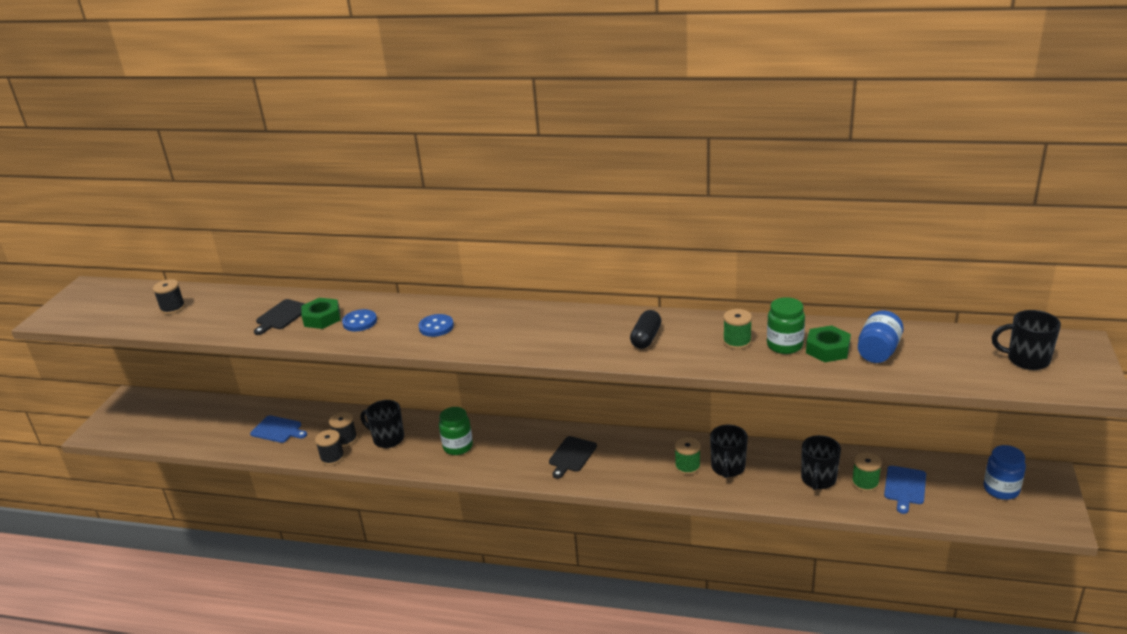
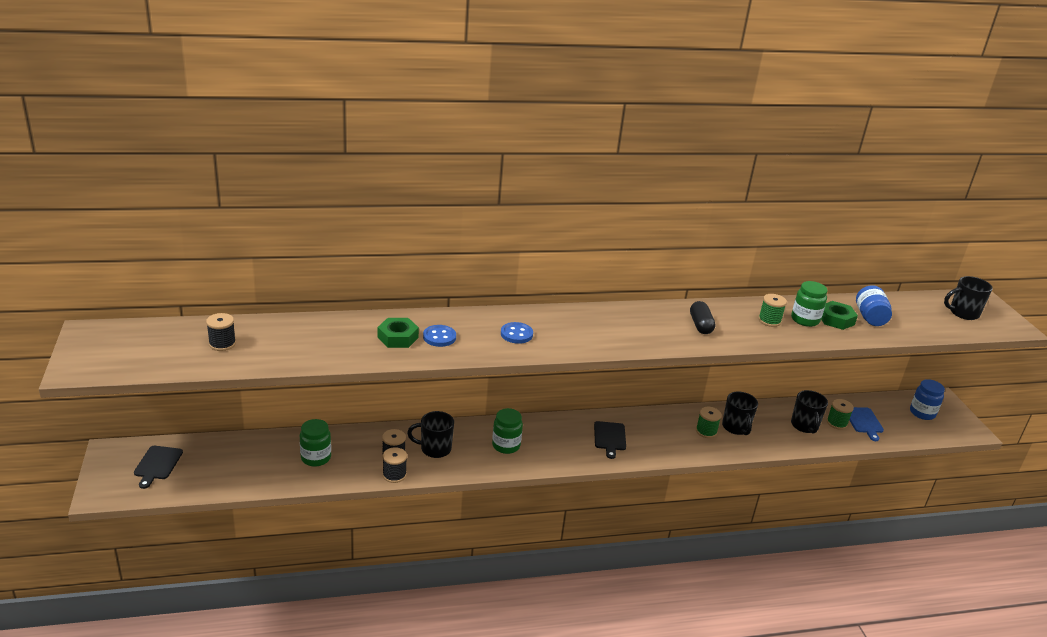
camera: 30 degrees left, 0 degrees up
blue cutting board [250,415,307,443] -> green jar [300,419,331,467]
black cutting board [254,299,305,335] -> black cutting board moved to [134,446,183,489]

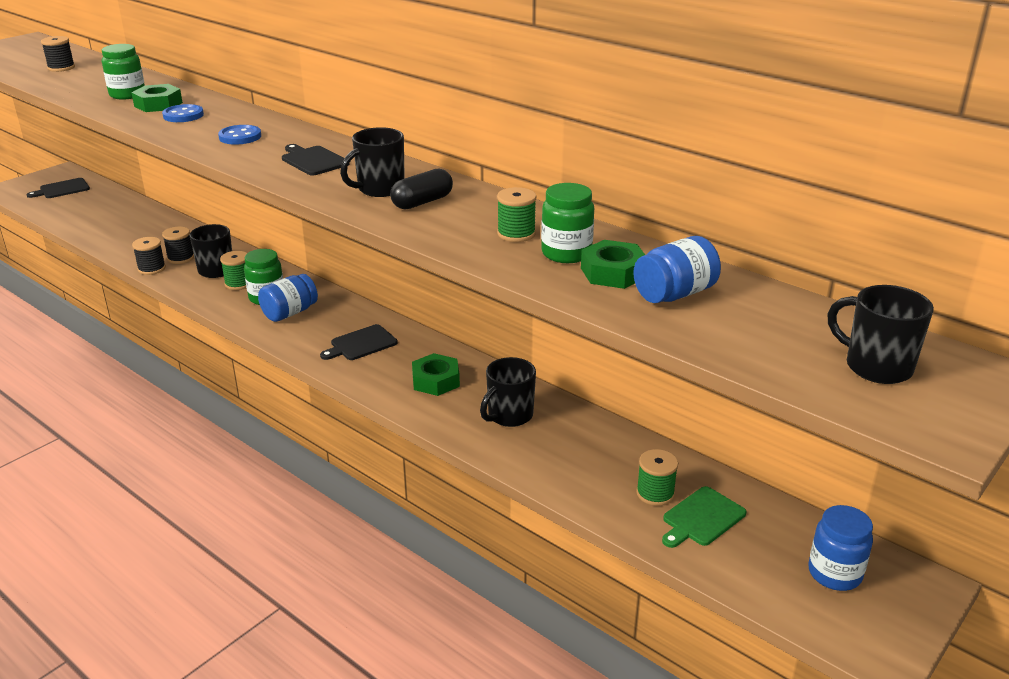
camera: 55 degrees right, 0 degrees up
green jar [300,419,331,467] -> green jar moved to [102,44,145,100]
green spool [696,407,722,438] -> green spool moved to [220,251,247,290]
black mug [791,390,828,434] -> black mug moved to [340,127,405,197]
blue cutting board [849,407,884,441] -> green cutting board [662,486,747,548]
none -> blue jar [258,274,318,322]
none -> black cutting board [282,144,350,176]
none -> green nut [412,353,460,396]

